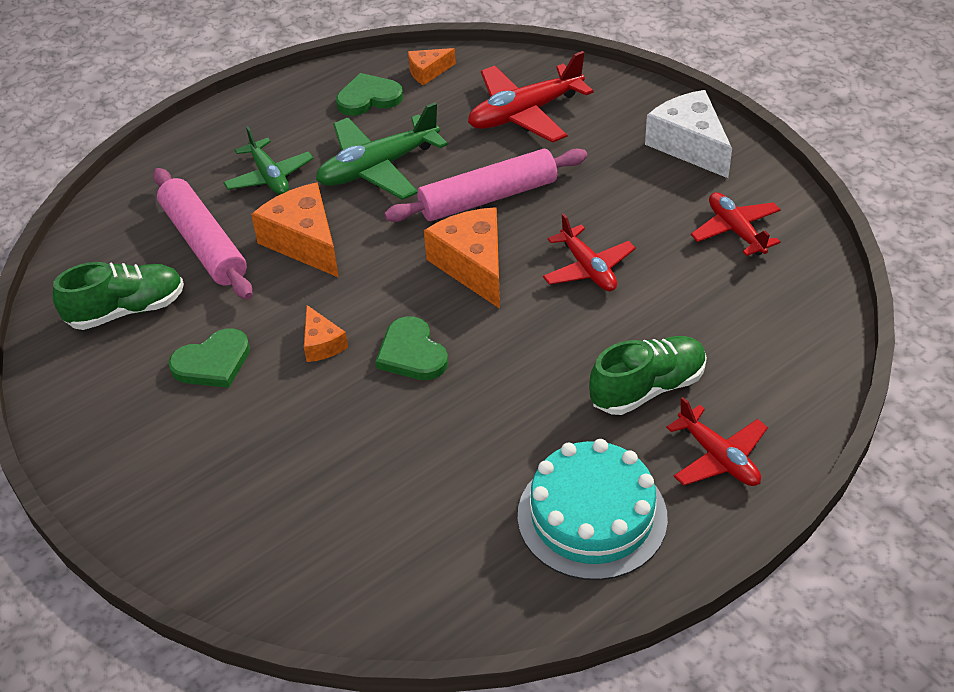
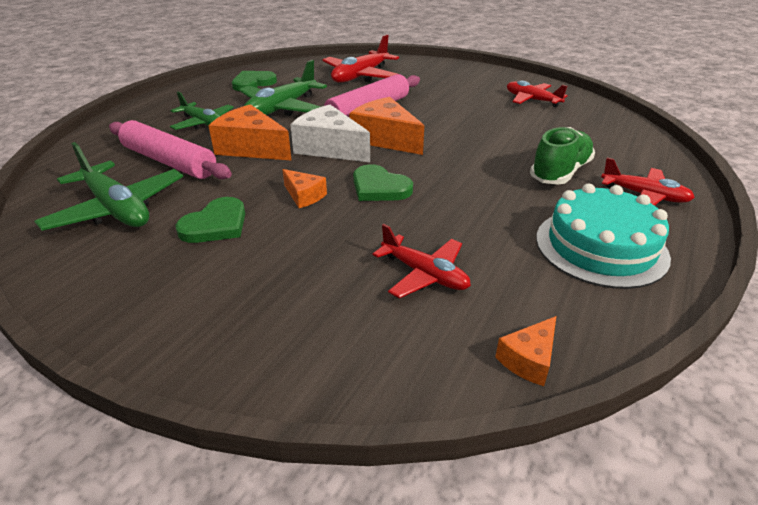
camera: 25 degrees left, 10 degrees down
green shoe [53,262,184,330] -> green plane [34,142,183,231]
orange cheese [408,48,456,86] -> orange cheese moved to [495,316,556,386]
red plane [543,213,636,291] -> red plane moved to [373,224,471,298]
white cheese [645,90,732,178] -> white cheese moved to [290,105,370,162]

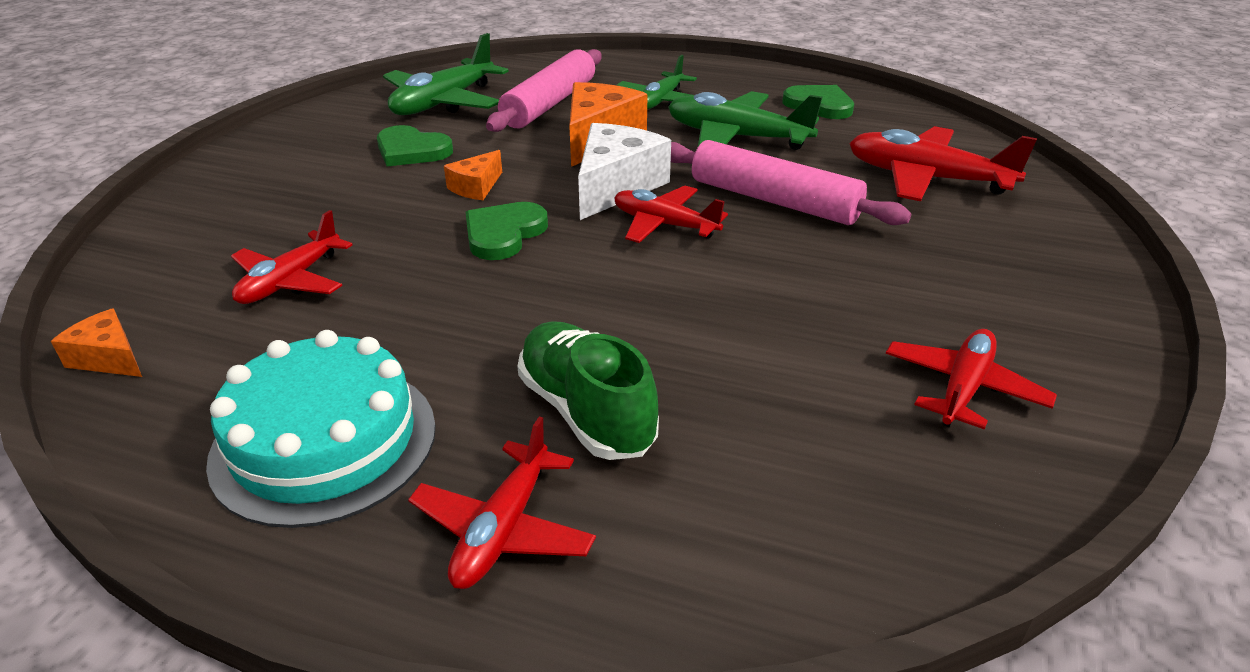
camera: 80 degrees right, 0 degrees up
orange cheese [349,97,424,155] -> red plane [614,186,728,243]
green shoe [530,127,595,185] -> green shoe turned 150 degrees counterclockwise [517,321,659,460]

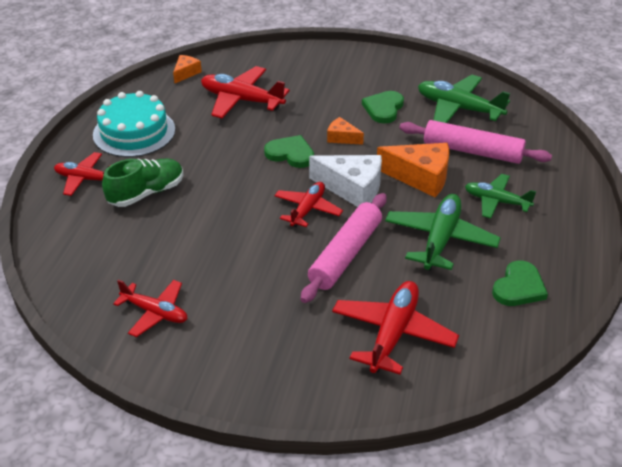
camera: 85 degrees right, 5 degrees up
red plane [231,210,352,304] -> red plane [201,66,290,118], size x1.53

